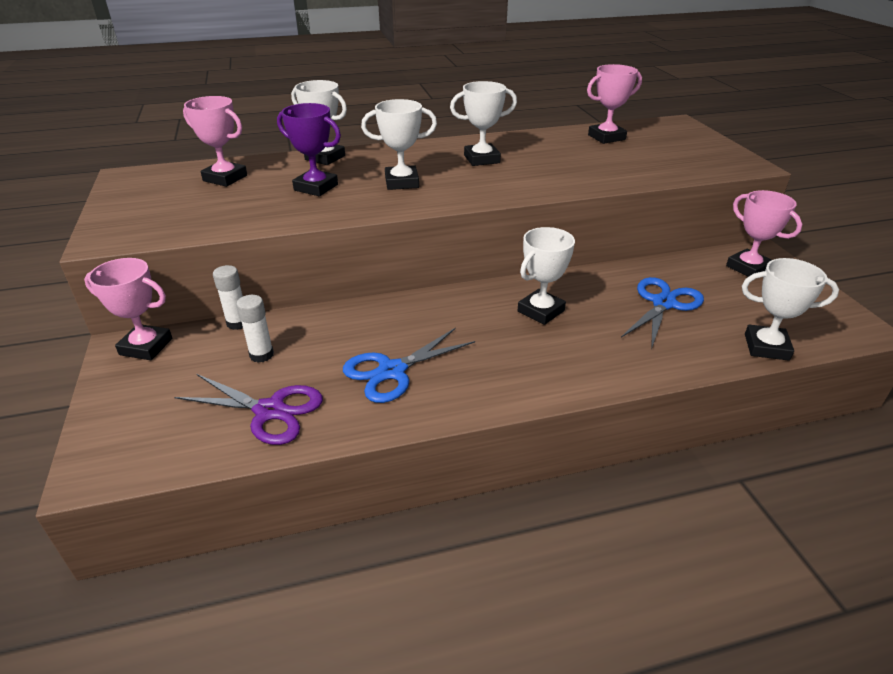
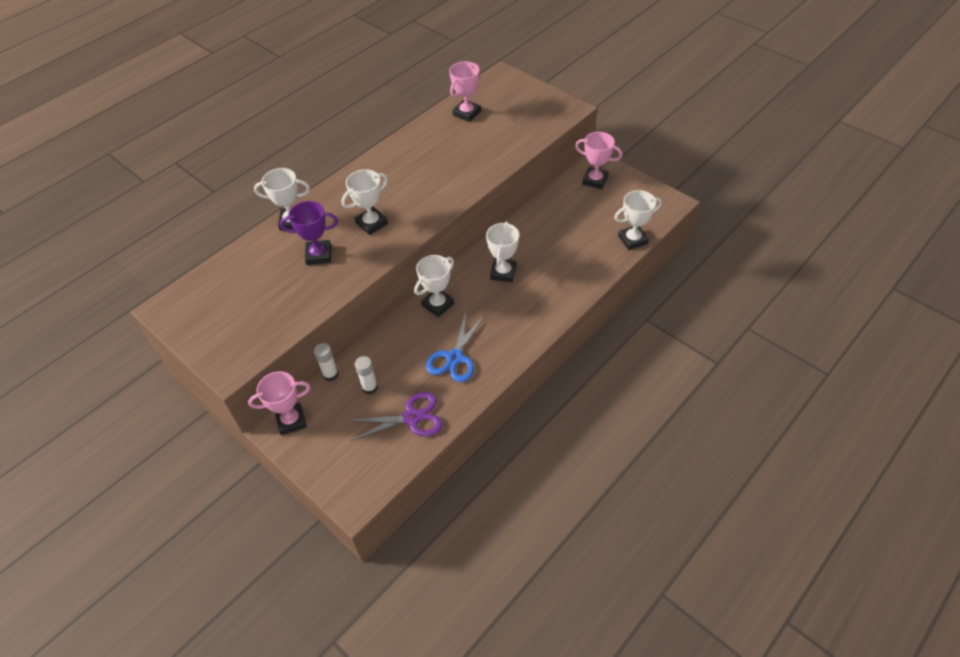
camera: 30 degrees left, 15 degrees up
pink trophy [183,96,247,187] -> none
white trophy [450,81,517,166] -> white trophy moved to [414,255,454,317]
blue scissors [621,277,704,349] -> none

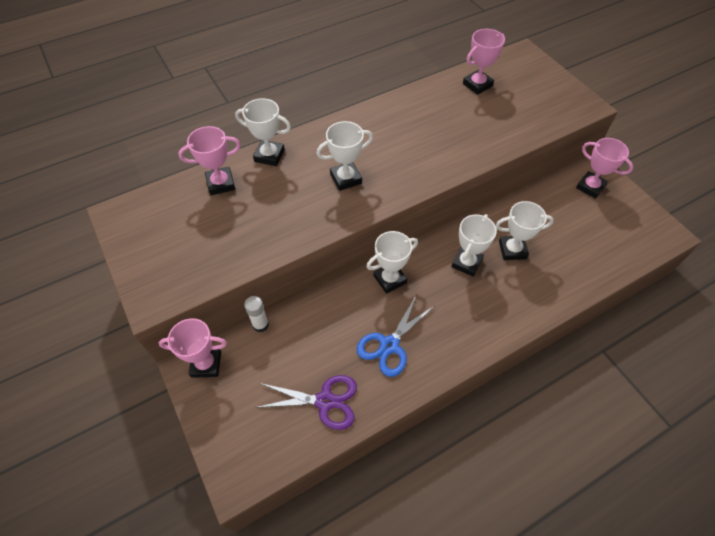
camera: 15 degrees right, 5 degrees up
purple trophy [280,201,338,265] -> none
white glue stick [355,356,378,395] -> none
white trophy [614,190,662,250] -> white trophy moved to [496,201,554,260]
none -> pink trophy [179,126,241,195]

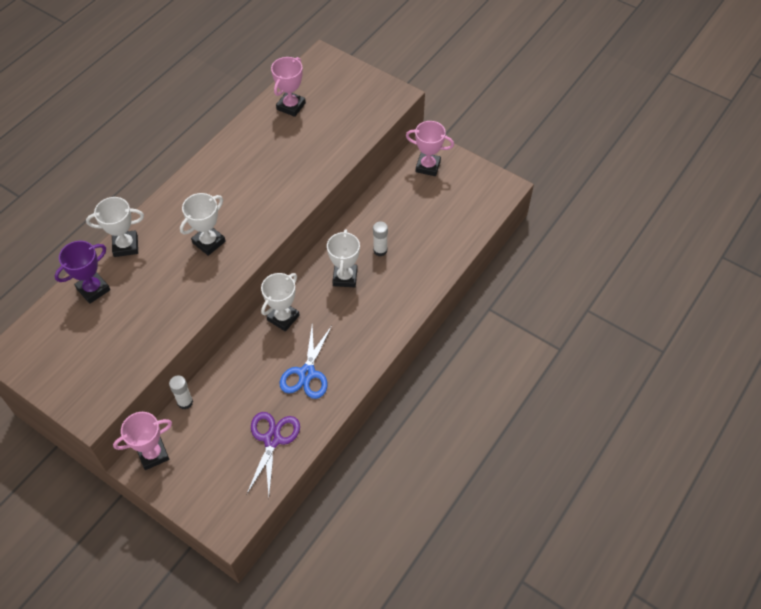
camera: 25 degrees left, 0 degrees up
pink trophy [179,126,241,195] -> purple trophy [55,241,110,304]
purple scissors [255,375,357,430] -> purple scissors turned 60 degrees counterclockwise [246,412,300,496]
white trophy [496,201,554,260] -> white glue stick [373,221,388,256]

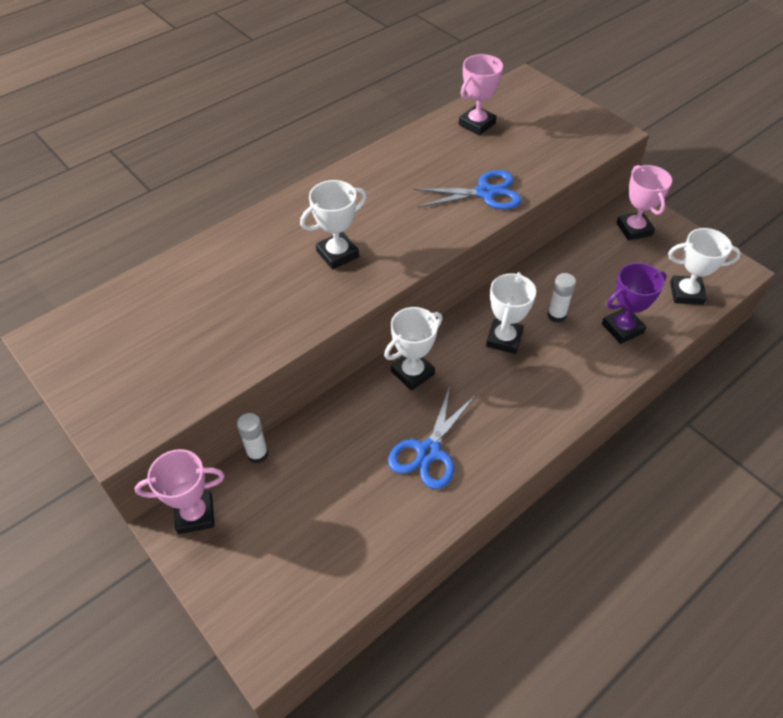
camera: 15 degrees right, 5 degrees down
purple trophy [55,241,110,304] -> purple trophy moved to [602,263,667,344]
white trophy [86,197,144,257] -> white trophy moved to [668,228,741,305]
purple scissors [246,412,300,496] -> none
pink trophy [406,121,454,176] -> pink trophy turned 45 degrees clockwise [616,165,672,241]
none -> blue scissors [413,170,522,210]

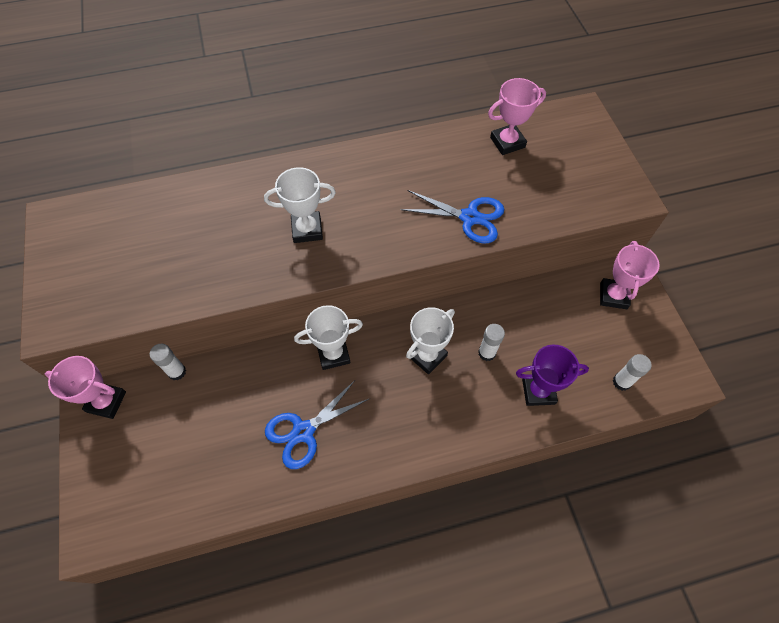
camera: 25 degrees right, 10 degrees up
white trophy [668,228,741,305] -> white glue stick [613,354,651,391]

